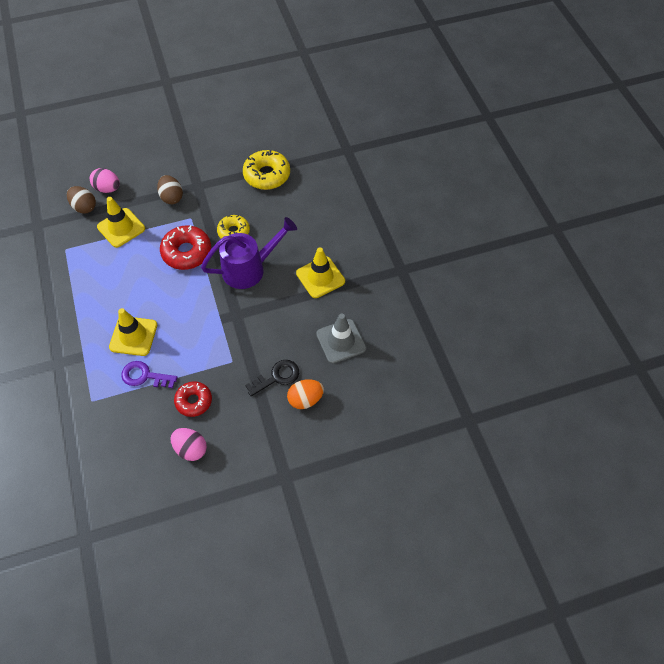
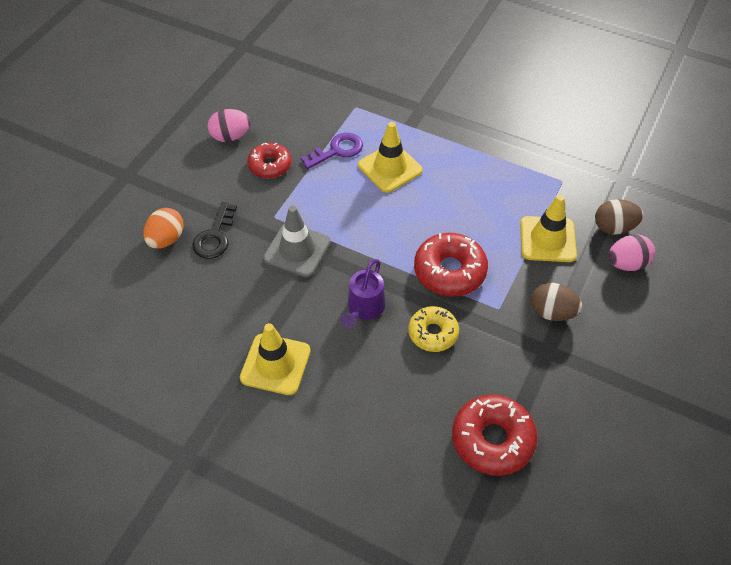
camera: 135 degrees right, 5 degrees down
purple watering can [201,217,297,289] -> purple watering can [340,259,385,328], size x0.62
yellow donut [243,150,290,190] -> red donut [452,395,538,476]
grey traffic cone [316,314,366,364] -> grey traffic cone moved to [263,206,331,277]

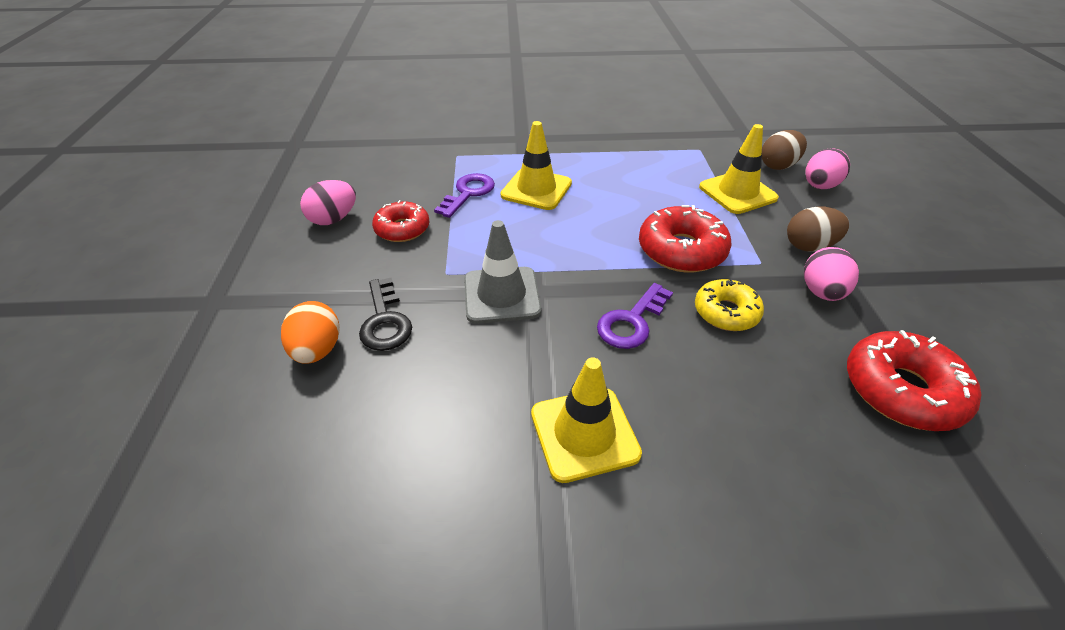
camera: 30 degrees left, 10 degrees down
purple watering can [340,259,385,328] -> purple key [597,283,673,349]
none -> pink egg [804,247,859,301]

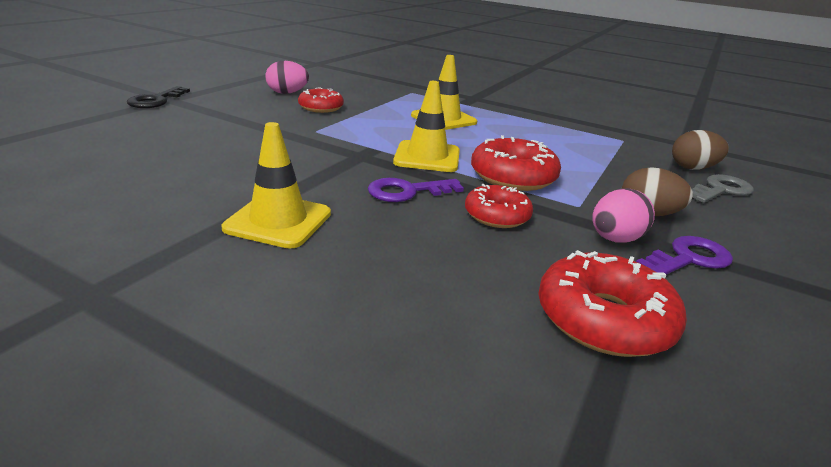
camera: 30 degrees right, 15 degrees down
orange egg [281,301,340,364] -> none
black key [359,277,412,351] -> black key moved to [127,86,190,108]
purple key [434,173,495,218] -> purple key moved to [636,236,733,275]
grey traffic cone [464,220,541,324] -> none
yellow donut [695,279,764,331] -> red donut [465,184,533,228]
yellow traffic cone [699,124,779,214] -> yellow traffic cone moved to [393,81,460,172]
pink egg [805,148,850,189] -> grey key [692,174,754,203]

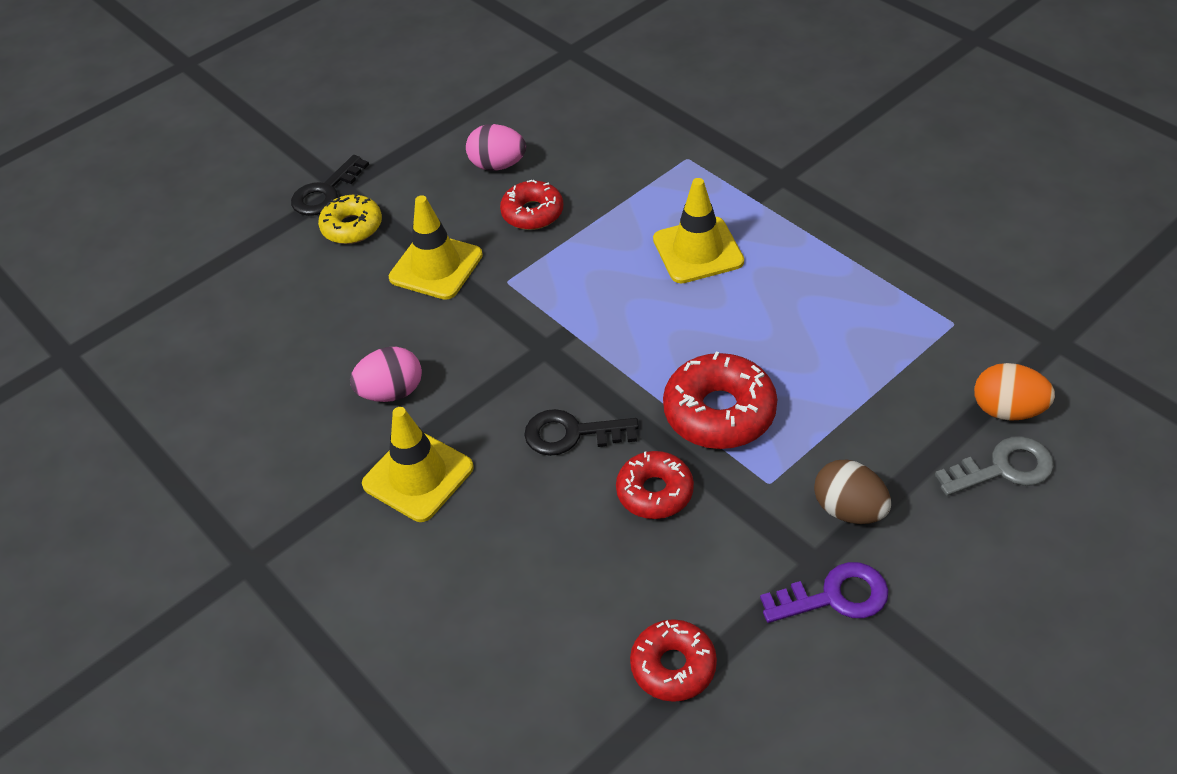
camera: 25 degrees right, 20 degrees up
purple key [368,178,464,202] -> black key [524,409,639,456]
yellow traffic cone [393,81,460,172] -> yellow traffic cone moved to [389,195,483,300]
red donut [538,250,687,357] -> red donut [630,619,717,702], size x0.66
pink egg [592,188,655,243] -> pink egg moved to [350,347,422,402]
brown egg [672,130,729,170] -> orange egg [974,363,1055,421]
none -> yellow donut [318,194,382,244]

